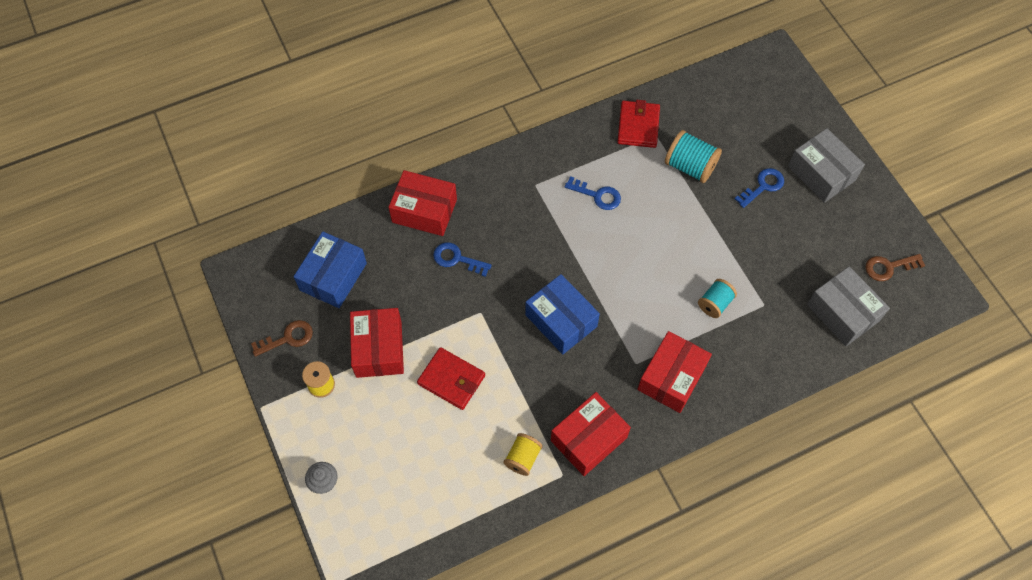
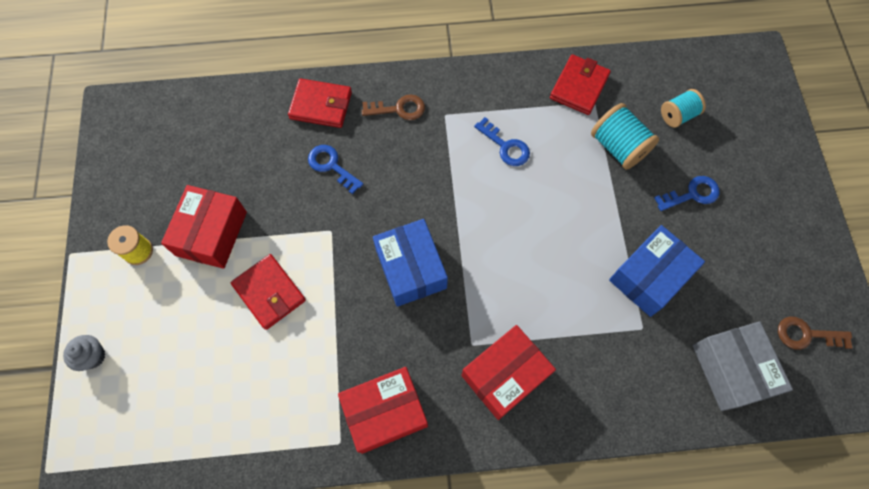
camera: 20 degrees right, 5 degrees up
brown key [251,320,313,357] -> brown key moved to [362,94,425,120]
blue box [294,231,367,308] -> blue box moved to [609,225,705,317]
red box [389,170,457,236] -> red wallet [288,79,352,128]
yellow spool [504,433,543,476] -> none
turquoise spool [698,279,737,318] -> turquoise spool moved to [661,89,706,128]
grey box [788,128,865,203] -> none

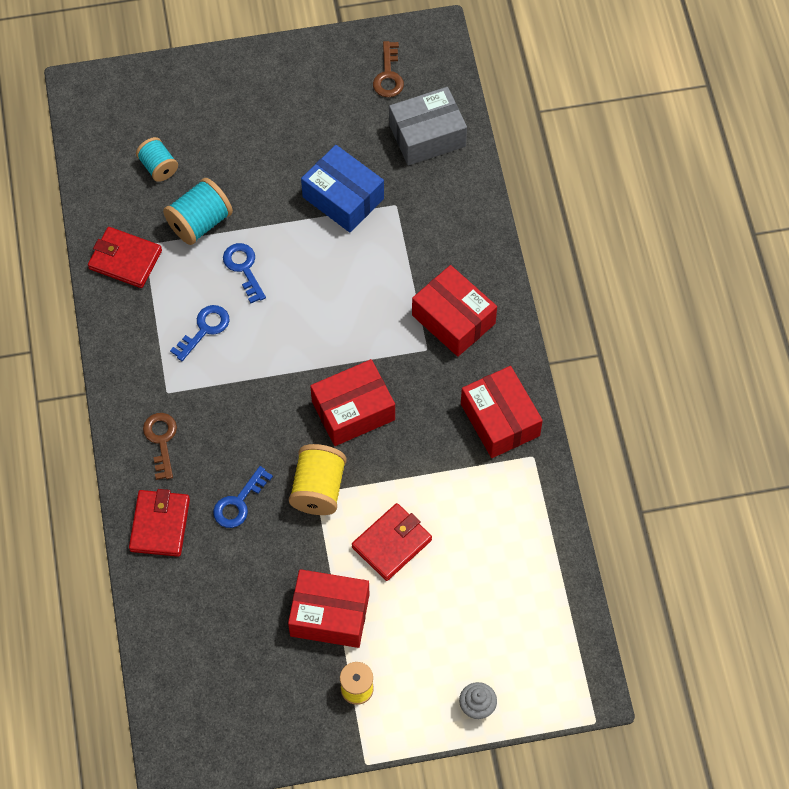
camera: 95 degrees left, 5 degrees down
blue box [373,219,448,307] -> red box [310,359,395,446]
blue key [655,176,720,211] -> blue key moved to [223,243,266,303]
none -> yellow spool [289,444,347,515]

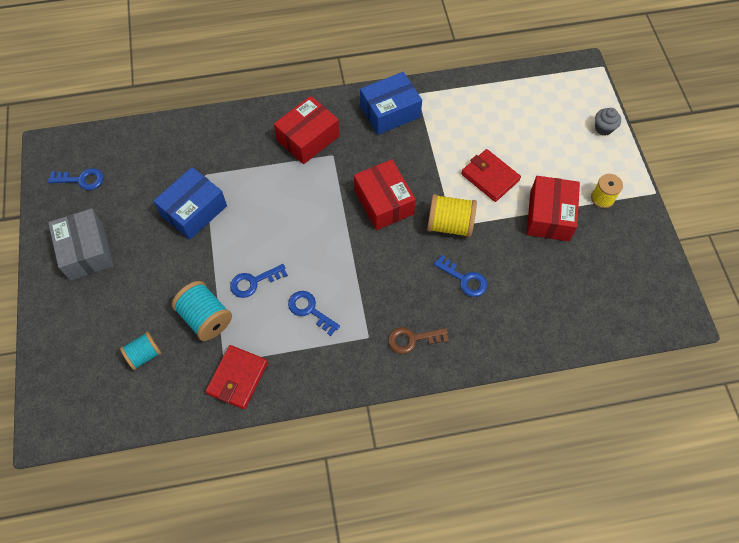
camera: 90 degrees left, 0 degrees up
red wallet [129,489,190,557] -> none
brown key [373,41,404,97] -> blue key [48,168,104,190]
grey box [389,87,467,165] -> grey box moved to [48,208,114,281]
red box [461,366,543,458] -> blue box [360,72,422,135]

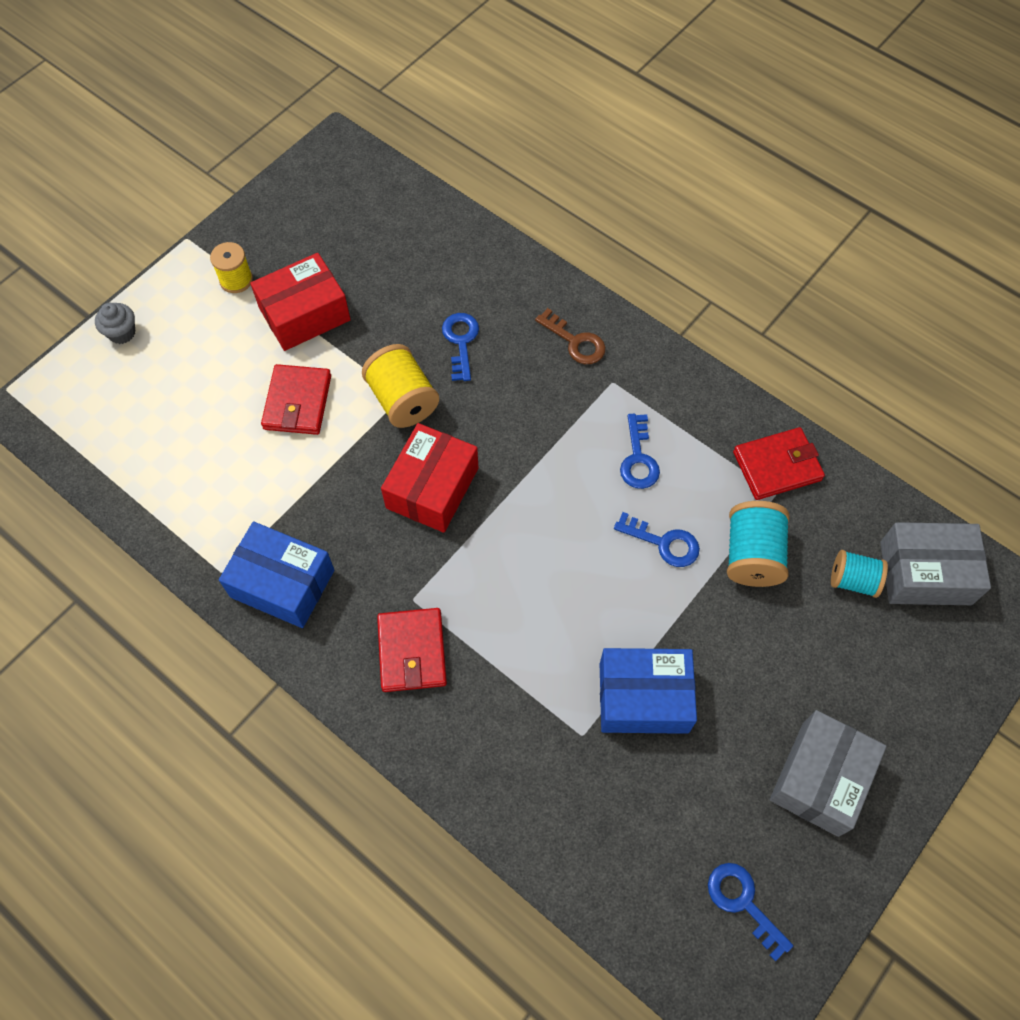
camera: 130 degrees left, 0 degrees up
red box [274,96,340,164] -> red wallet [377,608,447,692]
none -> grey box [880,522,991,605]

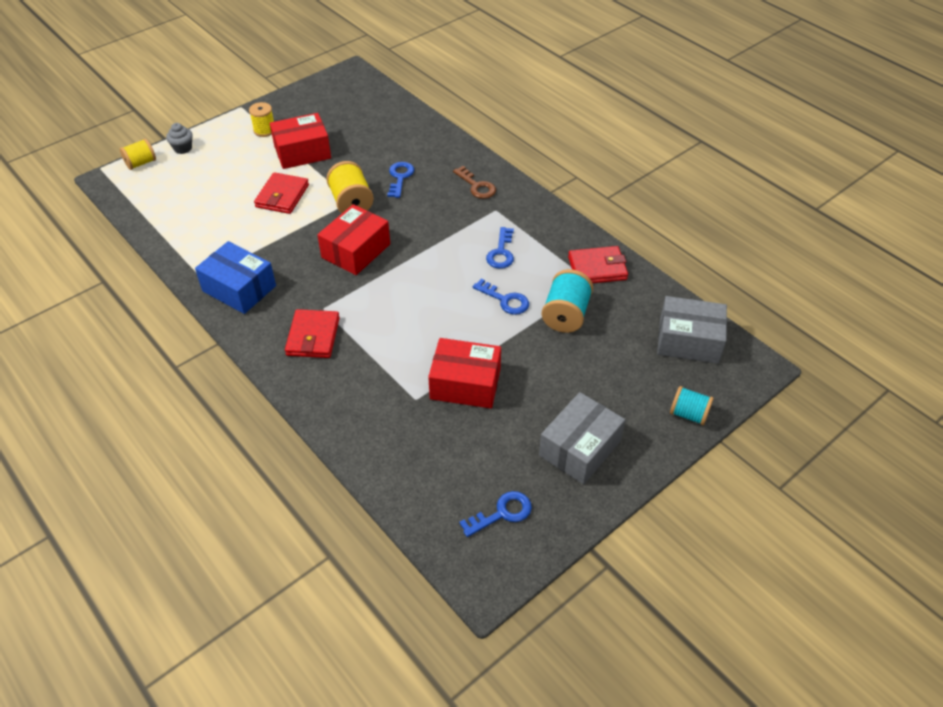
camera: 10 degrees right, 15 degrees down
blue box [600,648,697,734] -> red box [428,338,501,408]
blue key [708,863,793,961] -> blue key turned 90 degrees clockwise [459,491,532,537]
turquoise spool [831,550,888,598] -> turquoise spool moved to [670,386,714,426]
none -> yellow spool [120,139,156,170]

